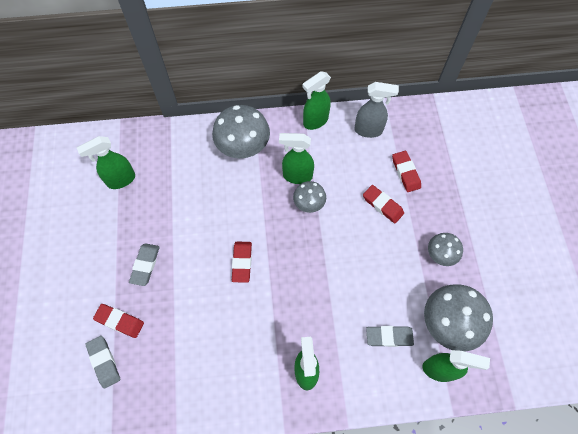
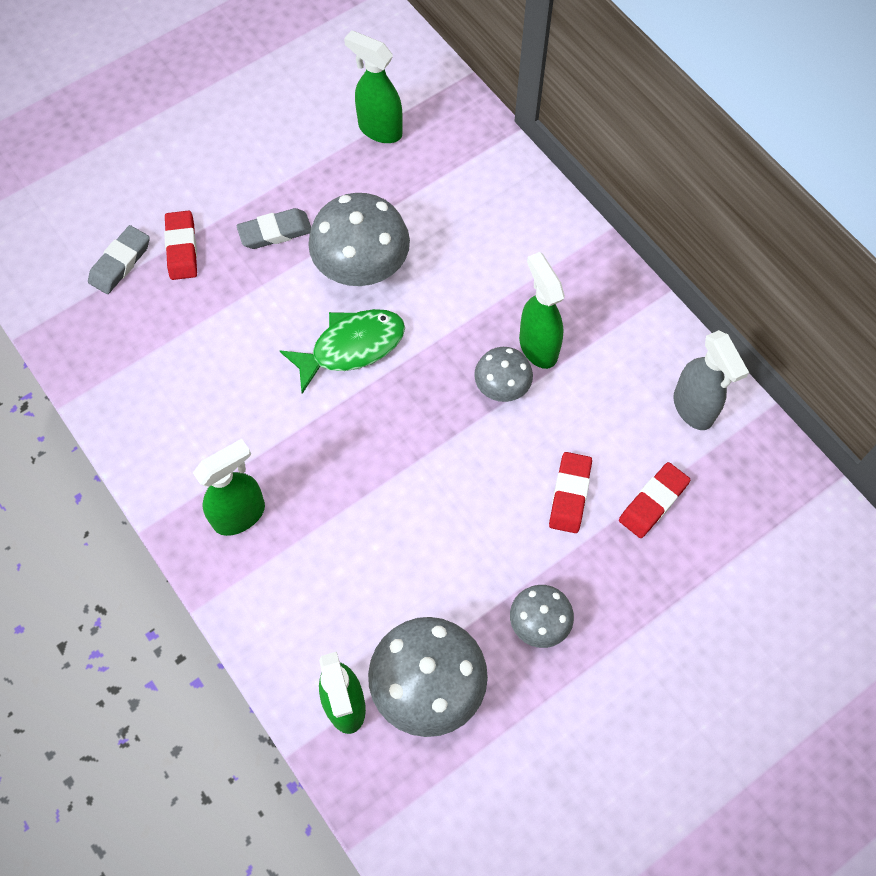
camera: 60 degrees right, 0 degrees up
grey mushroom [212,105,270,158] -> grey mushroom moved to [308,193,410,286]
red eraser [232,242,252,283] -> green fish [280,309,405,394]
green spray bottle [302,71,331,130] -> none
grey eraser [366,326,414,347] -> none

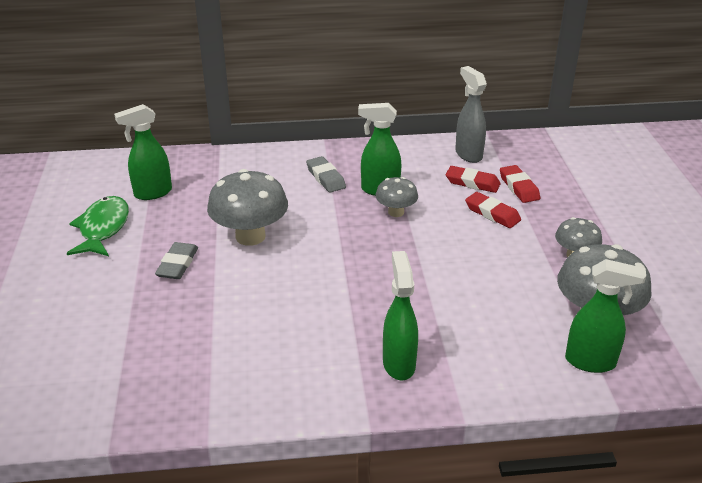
camera: 60 degrees left, 30 degrees down
grey eraser [88,225,150,294] -> grey eraser moved to [306,156,346,193]
red eraser [164,211,197,280] -> red eraser moved to [446,166,501,193]
green fish [280,309,405,394] -> green fish moved to [67,196,129,256]
grey spray bottle [673,330,749,430] -> grey spray bottle turned 120 degrees counterclockwise [455,66,487,163]

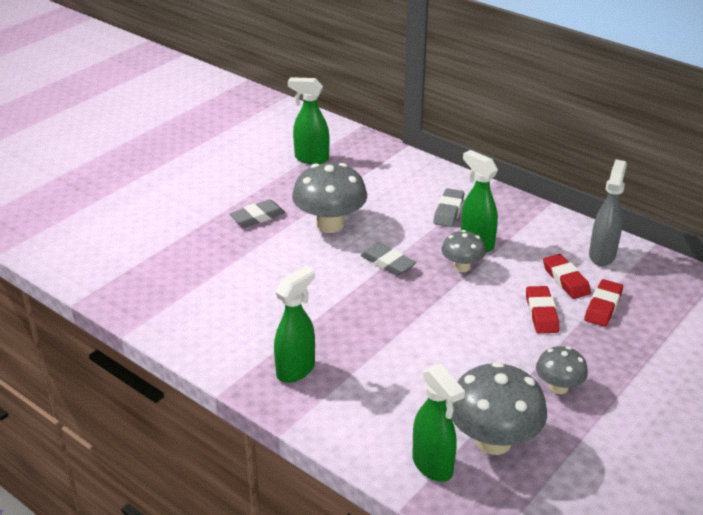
camera: 45 degrees right, 0 degrees up
green fish [67,196,129,256] -> none
none -> grey eraser [360,243,416,276]

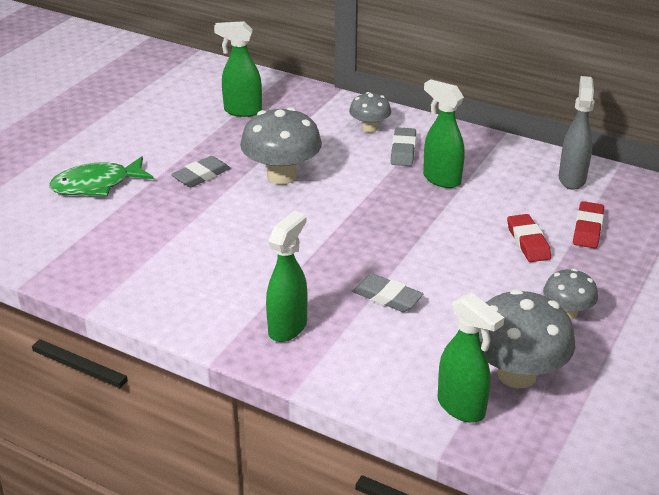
camera: 10 degrees left, 0 degrees up
grey eraser [360,243,416,276] -> grey eraser moved to [352,274,423,312]
grey mushroom [442,230,486,272] -> grey mushroom moved to [349,92,391,133]
red eraser [543,254,591,299] -> none
none -> green fish [49,156,154,196]

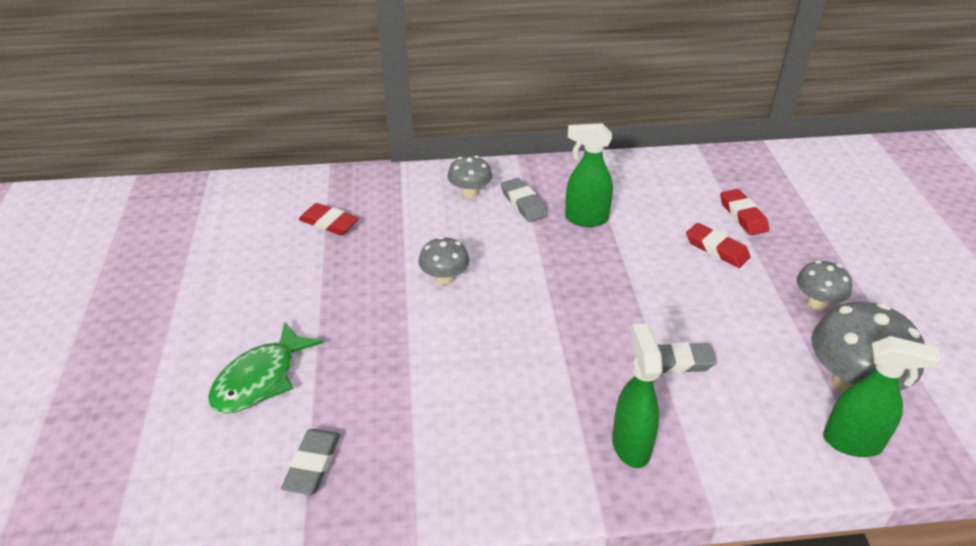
camera: 35 degrees left, 5 degrees up
grey eraser [171,156,231,188] -> grey eraser moved to [281,429,340,495]
green spray bottle [214,21,262,117] -> red eraser [299,203,359,235]
grey mushroom [240,107,322,185] -> grey mushroom [419,237,470,285], size x0.56
grey spray bottle [559,76,595,190] -> none

